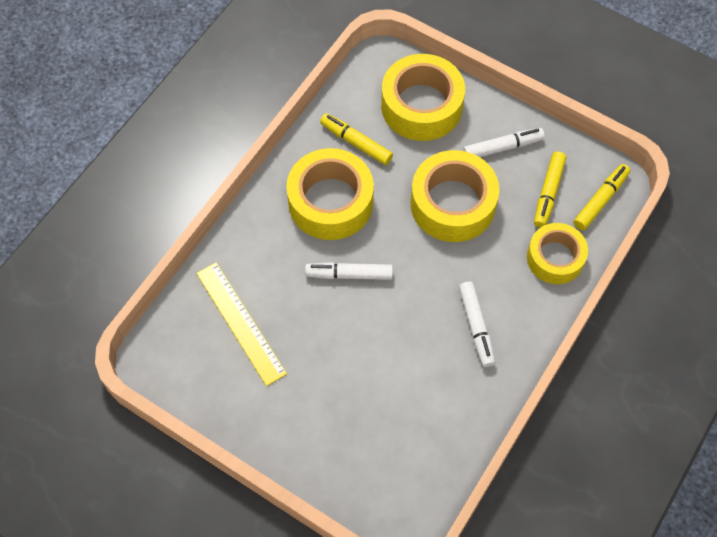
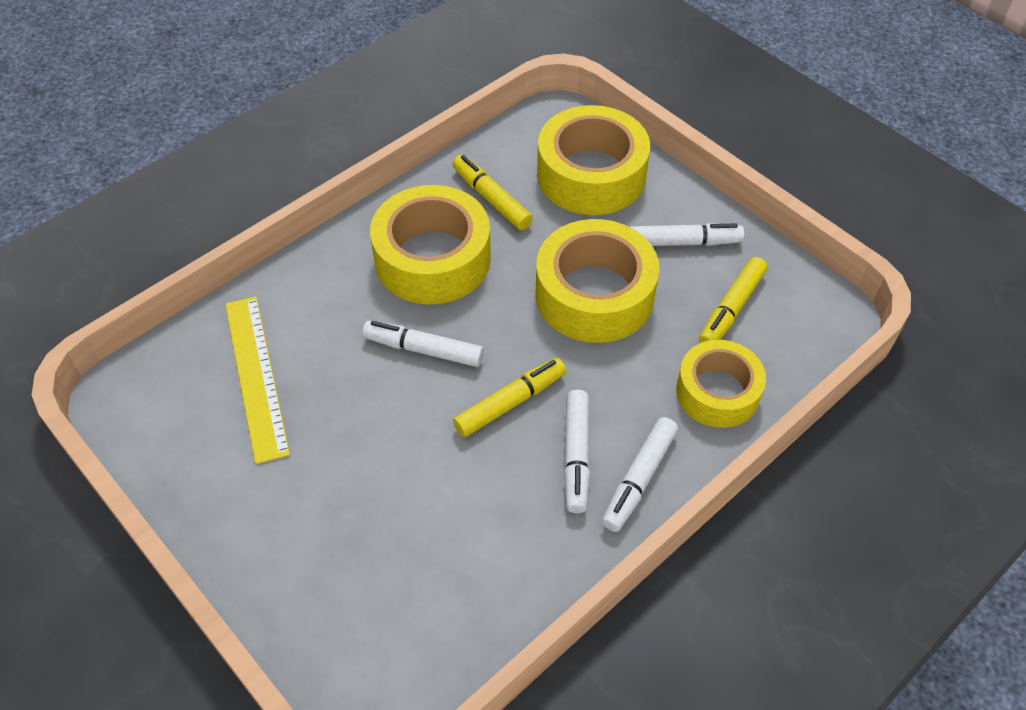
camera: 15 degrees right, 10 degrees down
yellow marker [574,164,630,230] -> yellow marker moved to [453,358,566,437]
none -> white marker [602,417,678,532]

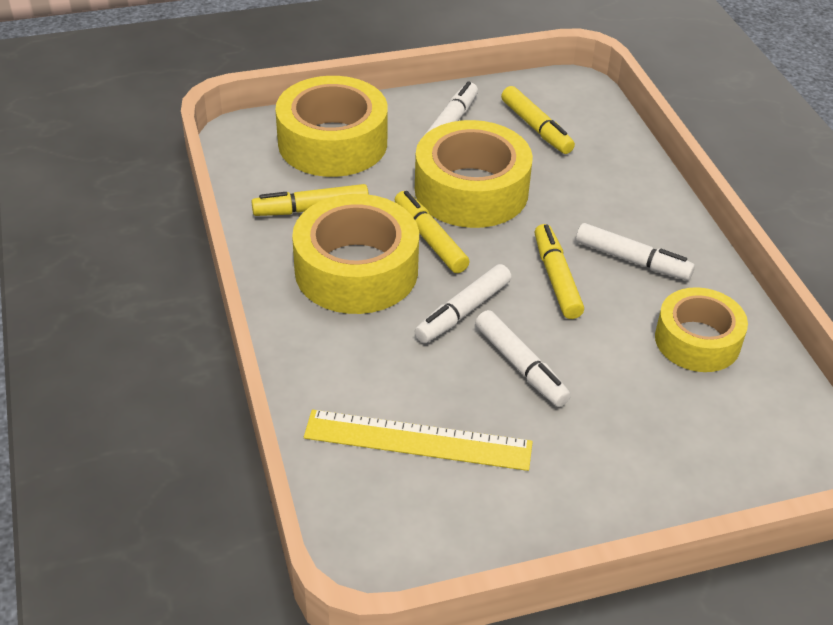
camera: 65 degrees left, 10 degrees down
white marker [602,417,678,532] -> white marker moved to [475,310,571,407]
yellow tape [676,340,766,428] -> yellow tape moved to [655,287,748,372]
none -> yellow marker [395,191,469,273]

